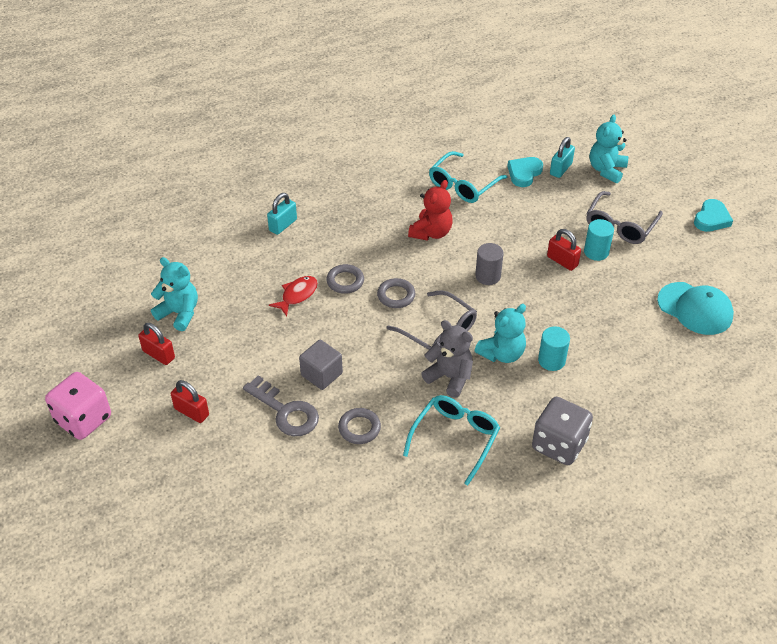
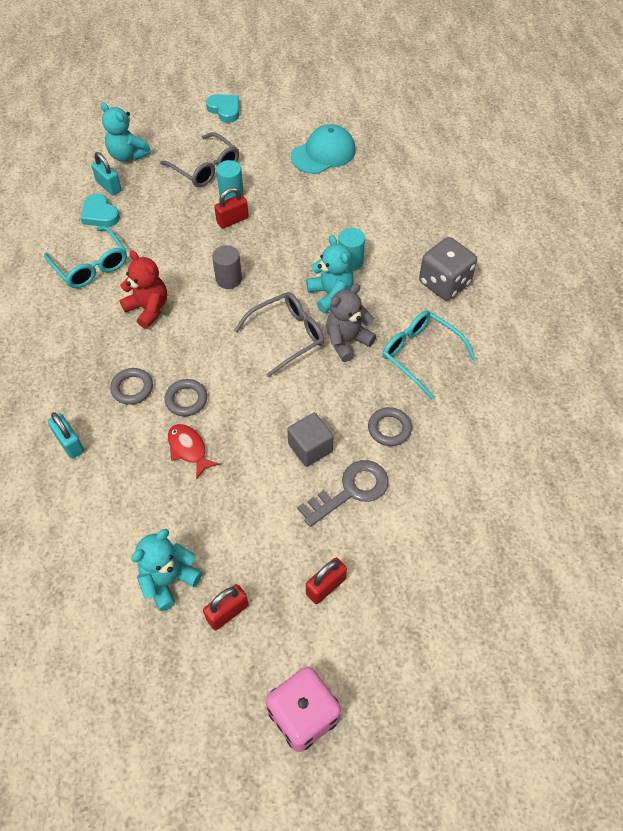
camera: 75 degrees left, 10 degrees up
grey ring [377,278,415,308] -> grey ring moved to [110,368,153,405]

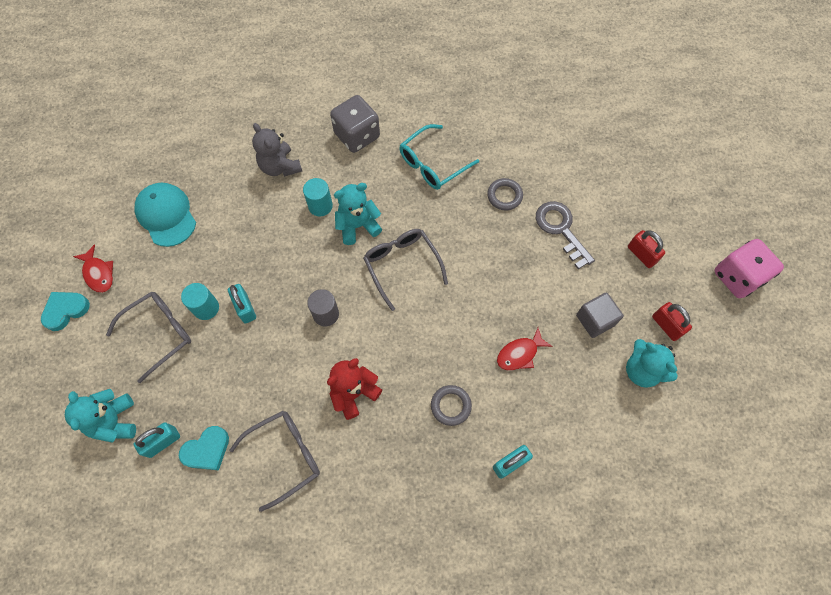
camera: 85 degrees left, 10 degrees up
turquoise glasses [44,226,127,288] -> grey glasses [230,411,320,512]
turquoise teddy bear [101,102,151,162] -> turquoise teddy bear turned 120 degrees clockwise [65,389,136,443]
grey ring [164,379,207,416] -> none
red padlock [214,187,249,229] -> turquoise padlock [228,284,256,323]
grey cube [287,413,334,467] -> grey cube moved to [576,292,624,338]
grey teddy bear [326,284,376,362] -> grey teddy bear moved to [252,123,302,177]
none -> red fish [73,245,113,293]

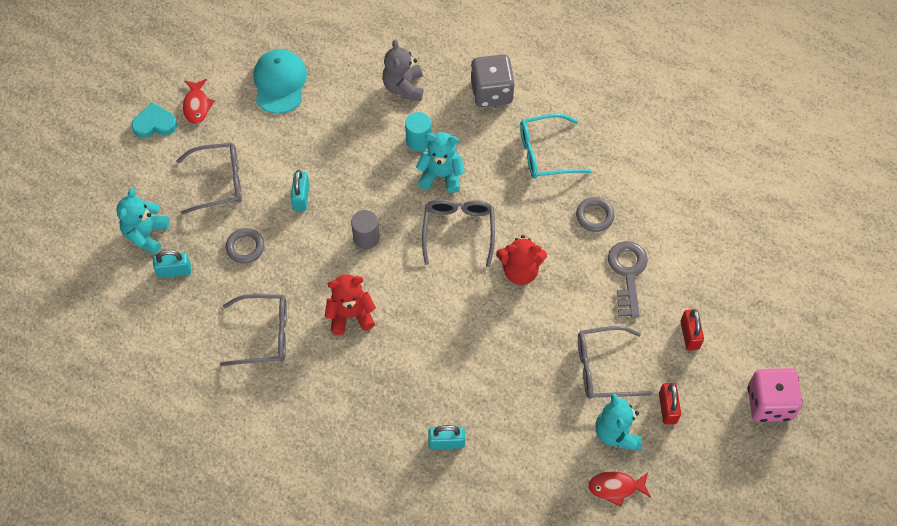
camera: 30 degrees right, 5 degrees down
turquoise heart [179,426,229,471] -> none
turquoise cylinder [181,283,219,320] -> none
grey ring [431,385,472,426] -> grey ring moved to [226,228,264,264]
red fish [497,328,553,370] -> red fish moved to [588,471,651,507]
grey cube [576,292,624,338] -> grey glasses [578,326,652,399]
none -> red teddy bear [496,235,547,285]

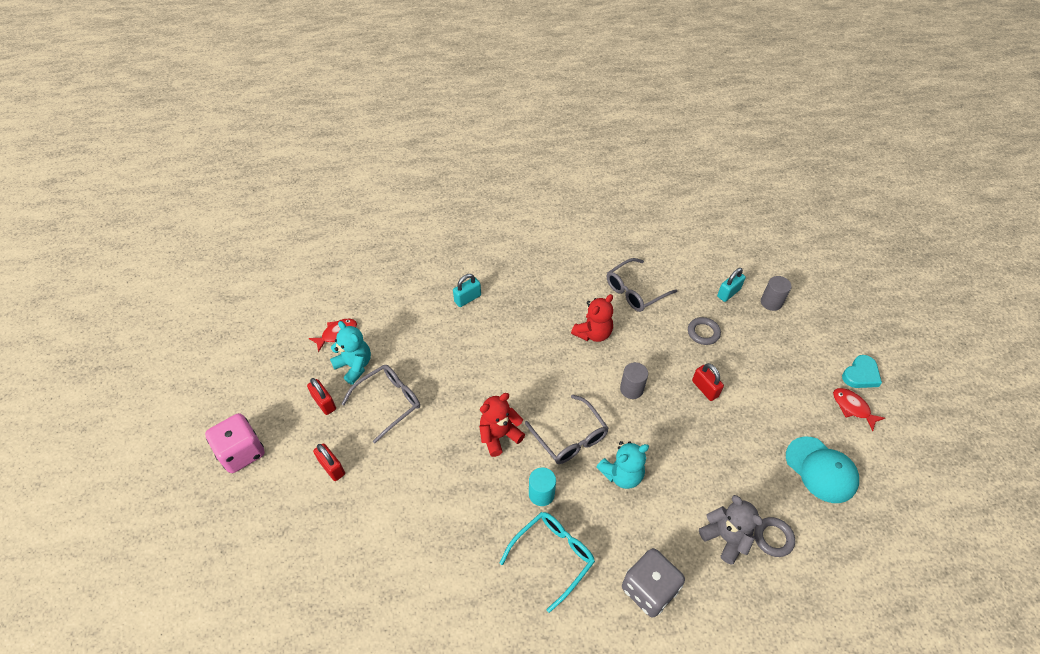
camera: 145 degrees right, 10 degrees down
turquoise teddy bear [116,188,169,255] -> grey cylinder [761,276,792,311]
grey glasses [176,143,242,215] -> none
turquoise padlock [291,170,309,211] -> red padlock [692,363,724,401]
turquoise cylinder [405,112,431,151] -> turquoise cylinder moved to [529,467,556,506]
grey ring [576,197,614,232] -> grey ring moved to [754,517,795,557]
grey key [608,241,648,318] -> none

